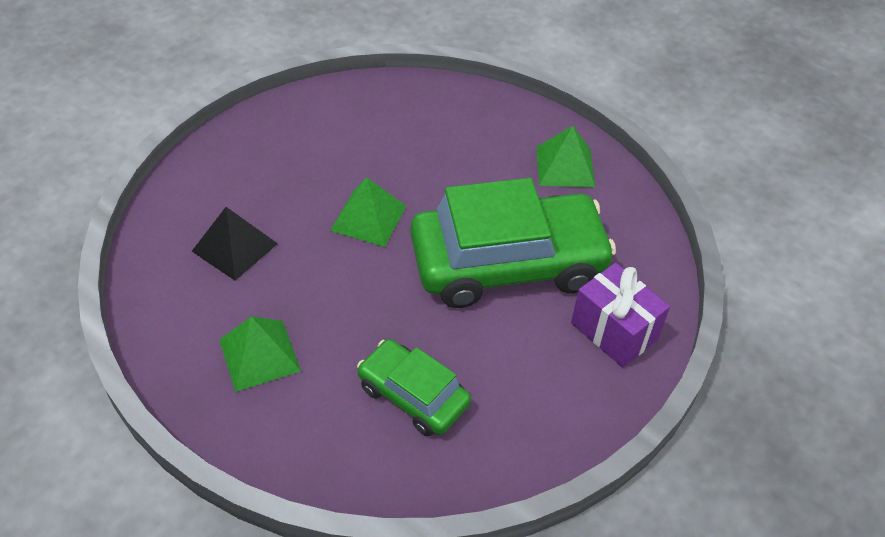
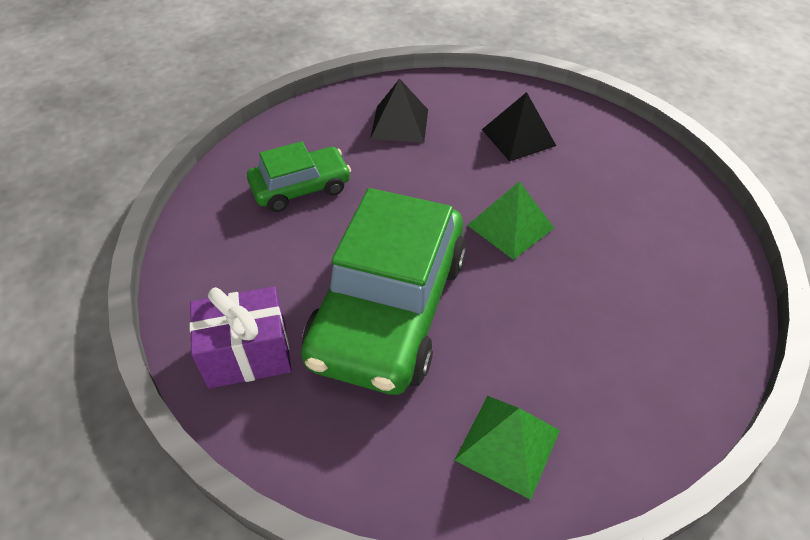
camera: 120 degrees right, 0 degrees up
green pyramid [219,316,301,392] -> black pyramid [370,79,428,143]

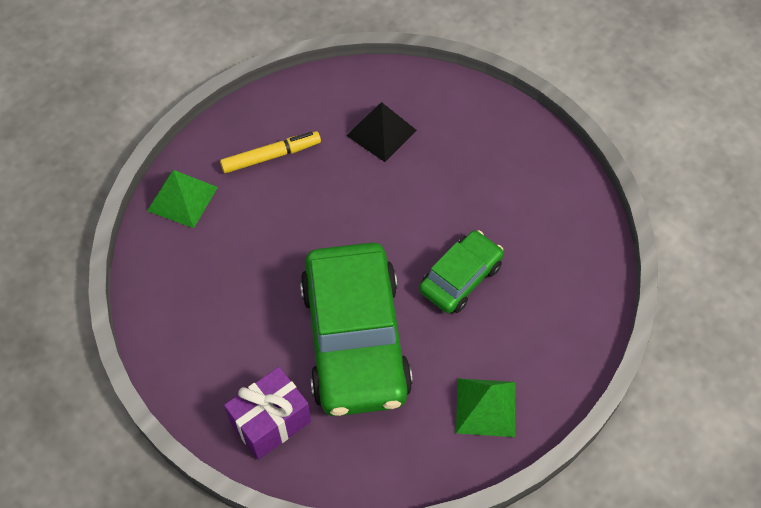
camera: 25 degrees left, 10 degrees up
green car [247,141,351,212] -> green car moved to [419,230,504,313]
black pyramid [370,79,428,143] -> yellow marker [220,131,321,173]
green pyramid [467,181,554,260] -> green pyramid moved to [147,170,218,228]

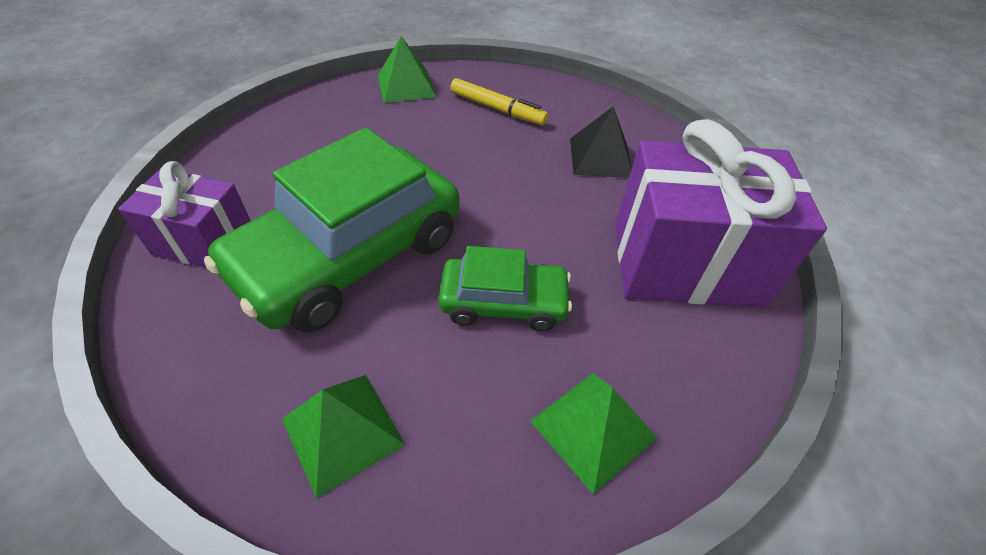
camera: 50 degrees right, 10 degrees down
none -> green pyramid [530,373,658,495]
none -> purple gift [615,119,827,308]

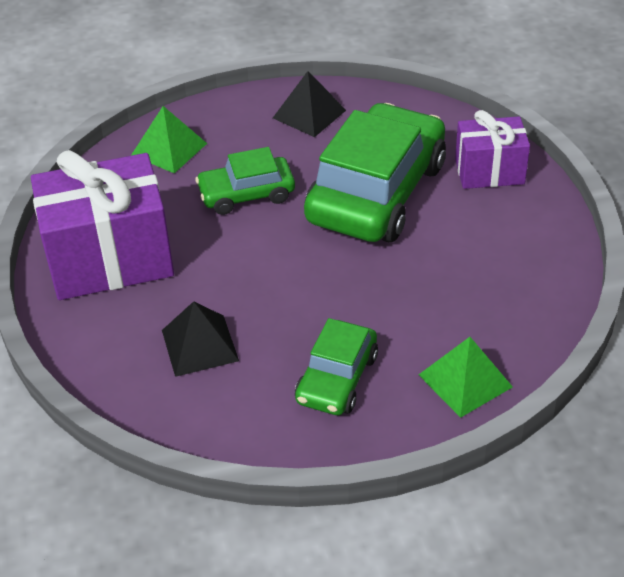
camera: 165 degrees right, 5 degrees down
green pyramid [282,375,405,498] -> black pyramid [273,71,346,137]
yellow marker [450,78,548,125] -> green car [295,318,378,415]

